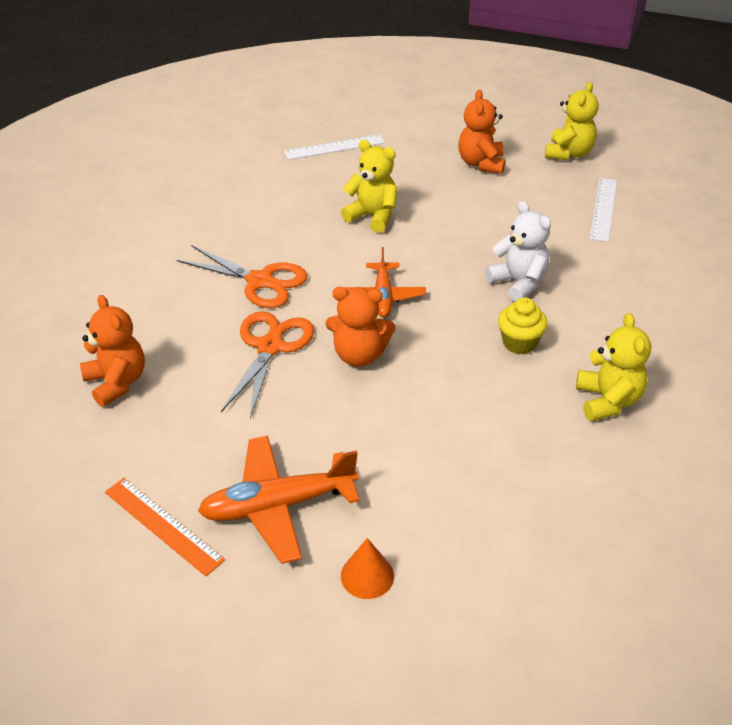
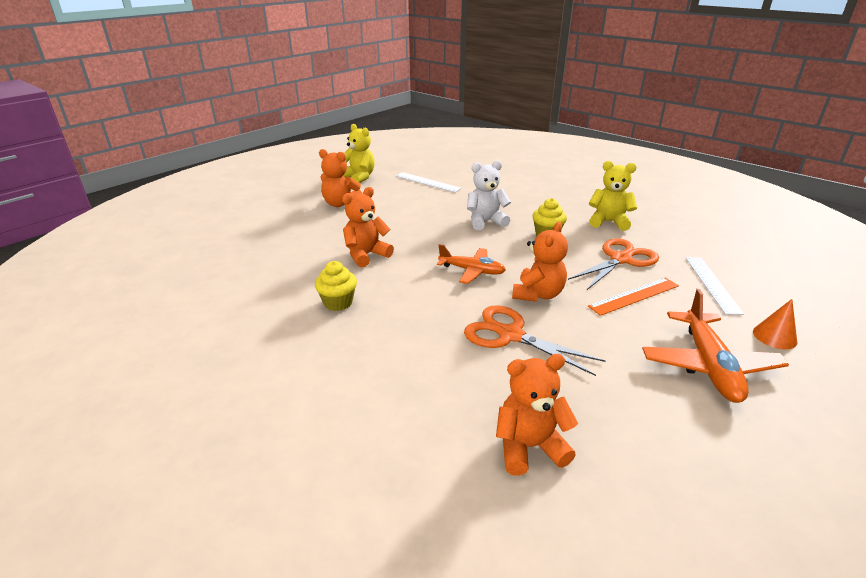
camera: 70 degrees left, 10 degrees down
orange ruler [105,478,225,576] -> orange ruler moved to [588,278,679,316]
orange scissors [177,245,308,308] -> orange scissors moved to [568,239,659,290]
white ruler [284,134,385,160] -> white ruler moved to [686,257,744,315]
yellow teddy bear [341,140,397,233] -> orange teddy bear [342,187,394,268]
none -> yellow cupcake [315,261,357,311]

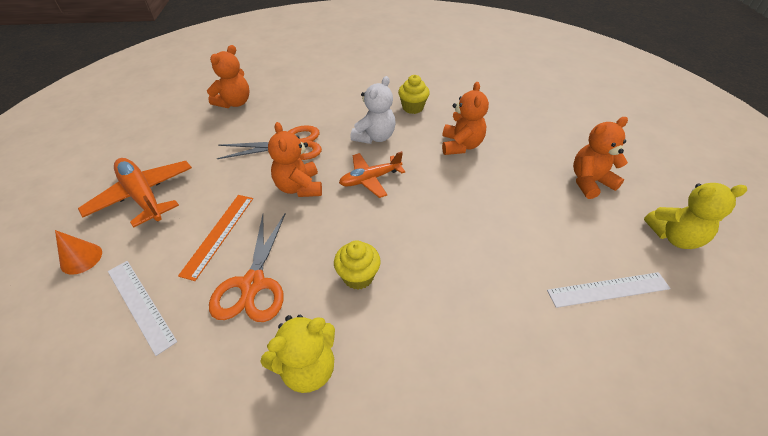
camera: 135 degrees right, 15 degrees up
white teddy bear [467,160,511,230] -> white teddy bear moved to [351,76,396,144]

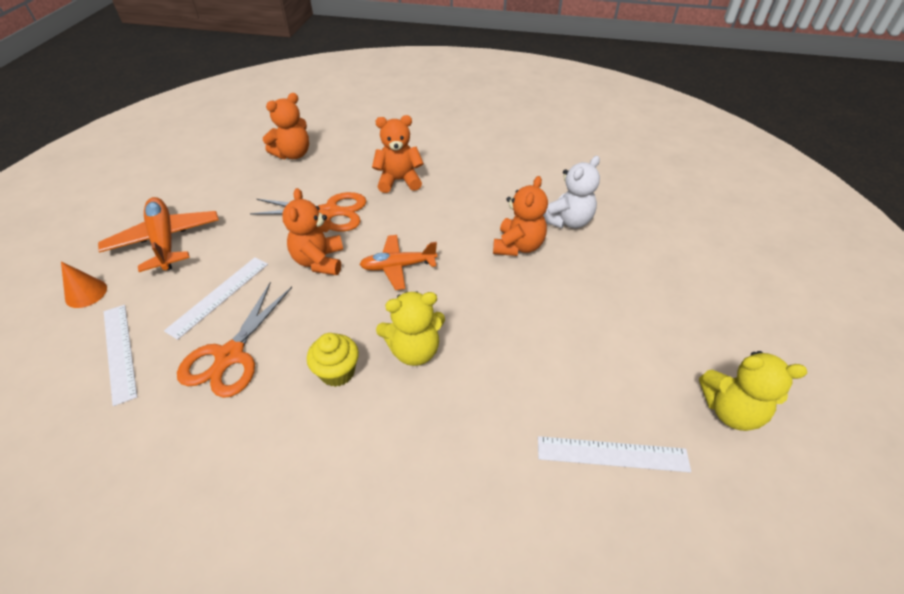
camera: 15 degrees right, 0 degrees up
orange ruler [178,195,253,281] -> white ruler [164,257,268,340]
yellow teddy bear [260,315,335,393] -> yellow teddy bear moved to [376,291,445,366]
white teddy bear [351,76,396,144] -> white teddy bear moved to [543,156,600,228]
yellow cupcake [398,75,430,114] -> none
orange teddy bear [573,117,628,199] -> orange teddy bear moved to [372,115,424,193]

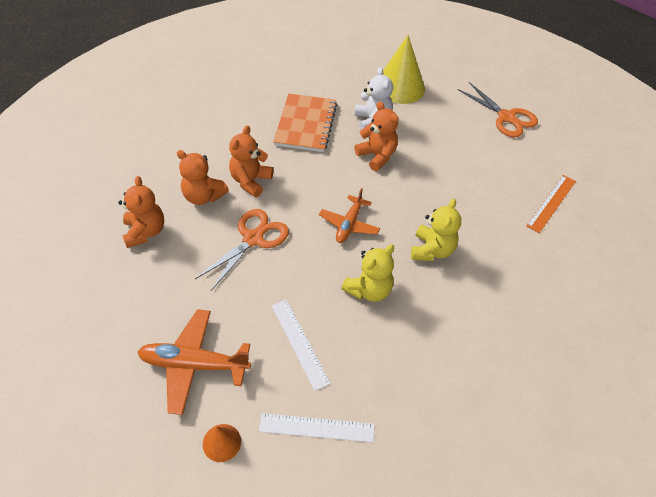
camera: 60 degrees left, 5 degrees up
orange scissors [177,282,292,398] -> orange scissors moved to [458,82,538,137]
orange teddy bear [282,188,343,275] -> orange teddy bear moved to [177,150,229,205]
yellow cupcake [307,333,359,387] -> none
white ruler [538,436,691,473] -> orange ruler [526,175,576,233]
yellow teddy bear [699,351,807,431] -> yellow teddy bear moved to [341,244,394,302]
none -> orange notebook [273,94,337,152]
none -> yellow cone [383,35,425,104]

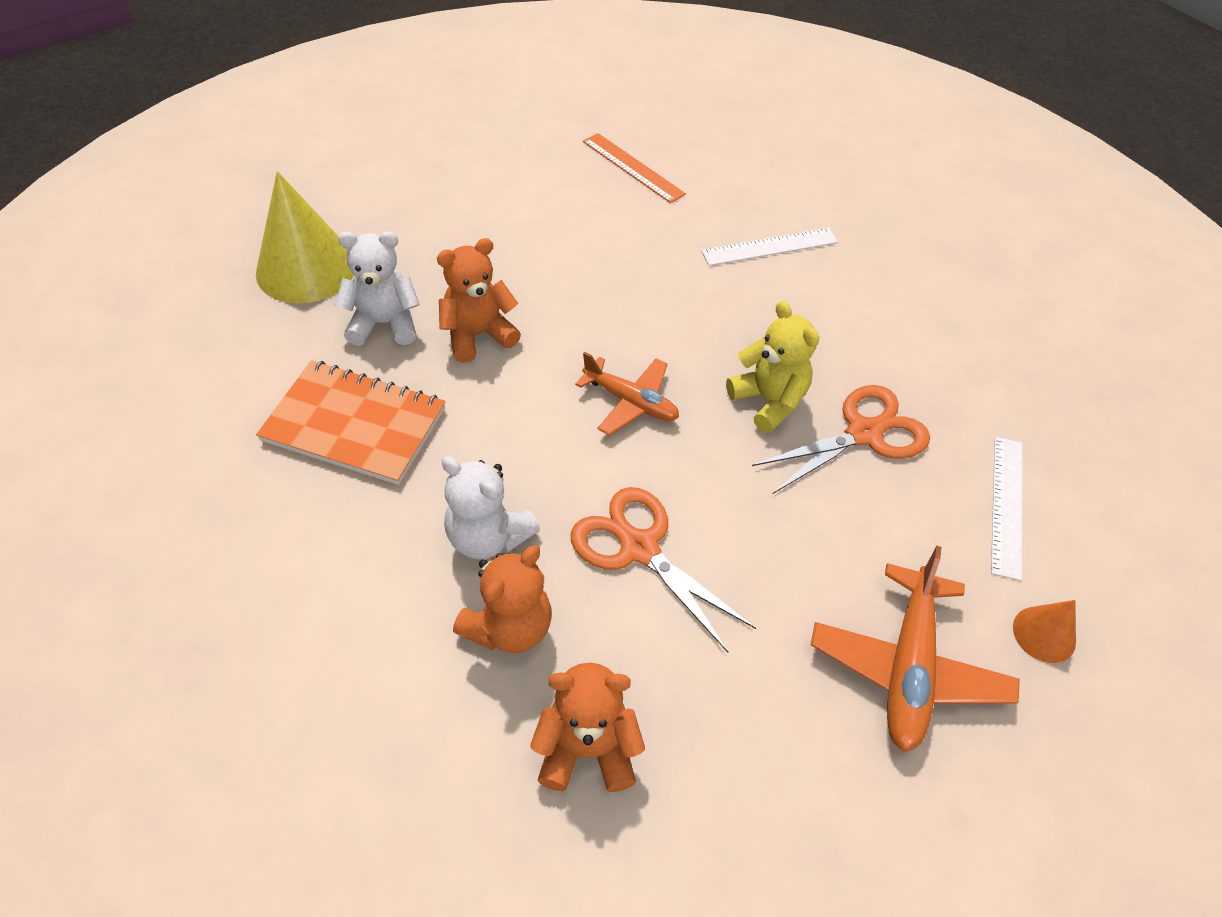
camera: 80 degrees left, 0 degrees up
orange teddy bear [229,126,274,197] -> white teddy bear [441,456,540,559]
white ruler [272,299,331,391] -> white ruler moved to [701,228,838,266]
yellow teddy bear [411,198,461,261] -> none
orange scissors [458,82,538,137] -> orange scissors moved to [752,385,930,494]

